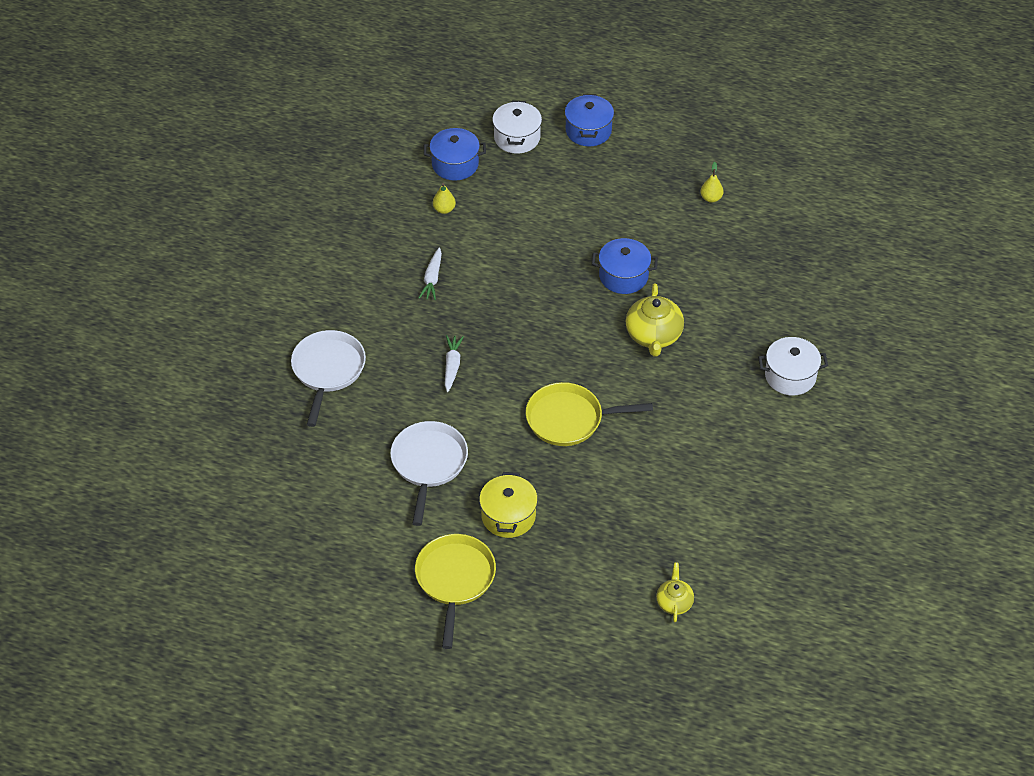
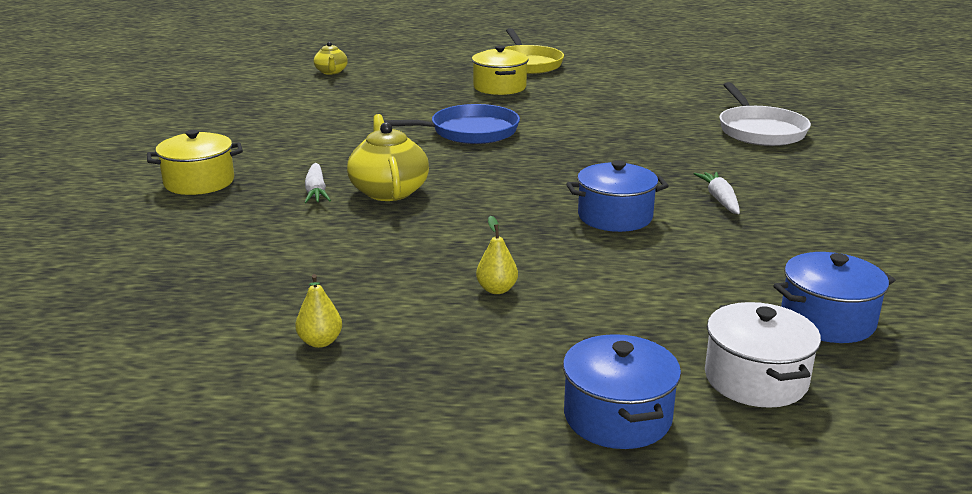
camera: 165 degrees right, 25 degrees down
white pan [390,421,468,526] -> none
yellow pear [433,183,456,214] -> yellow pear moved to [476,216,518,294]
white carrot [445,335,464,392] -> white carrot moved to [304,163,331,203]
yellow pan [526,382,653,446] -> blue pan [384,104,520,144]
blue pot [592,238,658,294] -> blue pot moved to [566,160,669,232]
white pot [758,337,828,396] -> yellow pot [147,130,243,195]

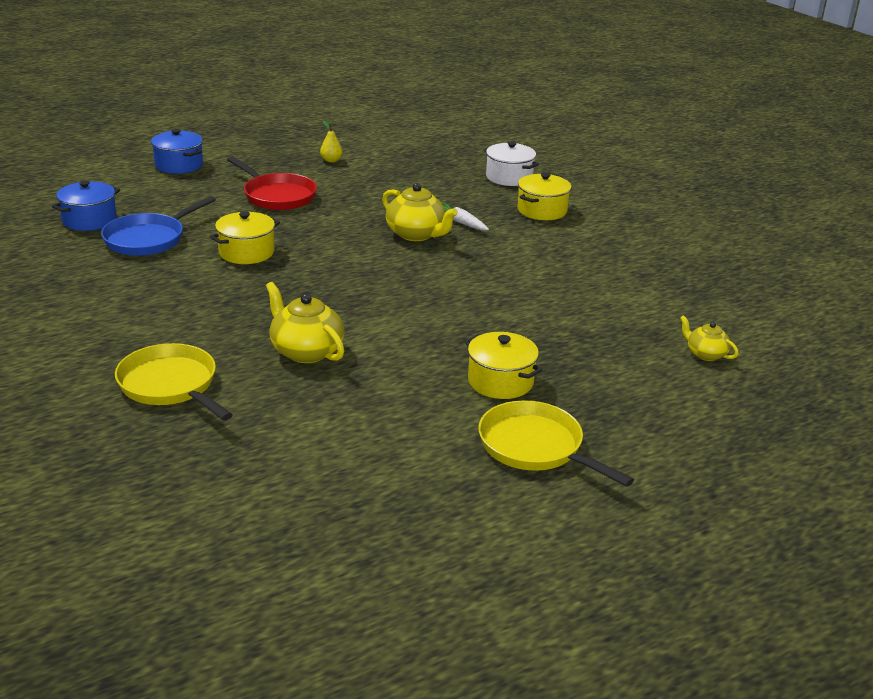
camera: 145 degrees right, 5 degrees up
blue pan [384,104,520,144] -> blue pan moved to [101,196,216,256]
yellow pear [476,216,518,294] -> red pan [227,156,317,210]
blue pot [566,160,669,232] -> yellow pot [210,211,280,264]
white carrot [694,172,740,214] -> none
white pot [705,302,821,408] -> white pot moved to [483,141,539,186]
white pan [719,82,811,146] -> yellow pan [115,343,233,420]
none -> yellow teapot [266,282,344,363]

